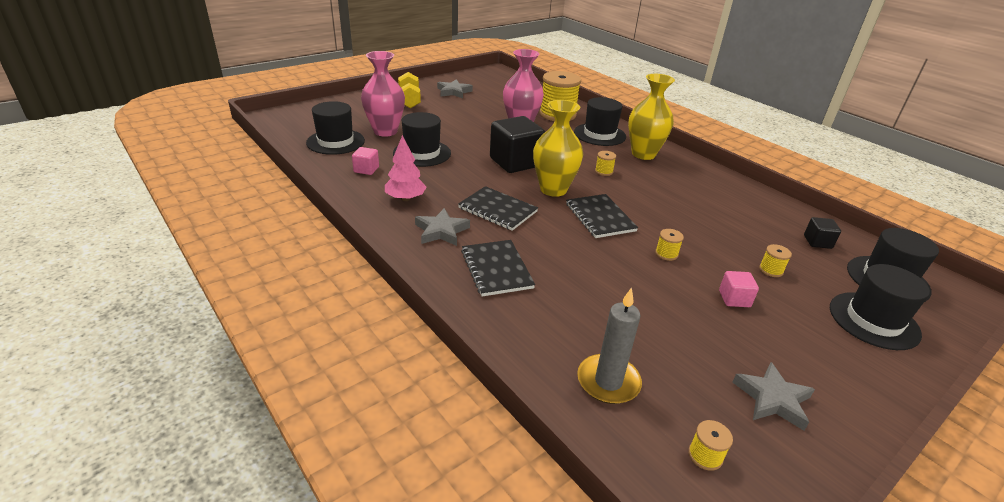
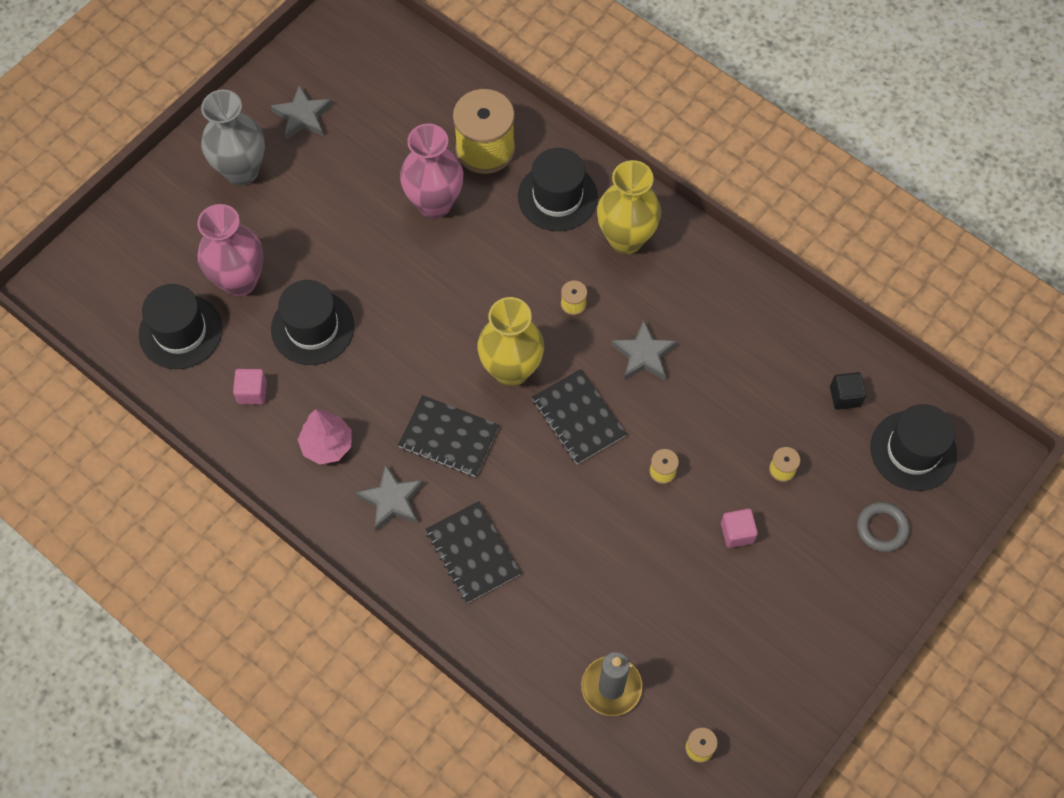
camera: 10 degrees left, 30 degrees up
yellow dumbbell [398,72,421,108] -> grey vase [201,90,265,185]
black cube [490,116,545,173] -> none
grey star [732,362,815,431] -> grey star moved to [611,321,677,380]
black hat [830,264,930,350] -> grey ring [857,502,909,552]

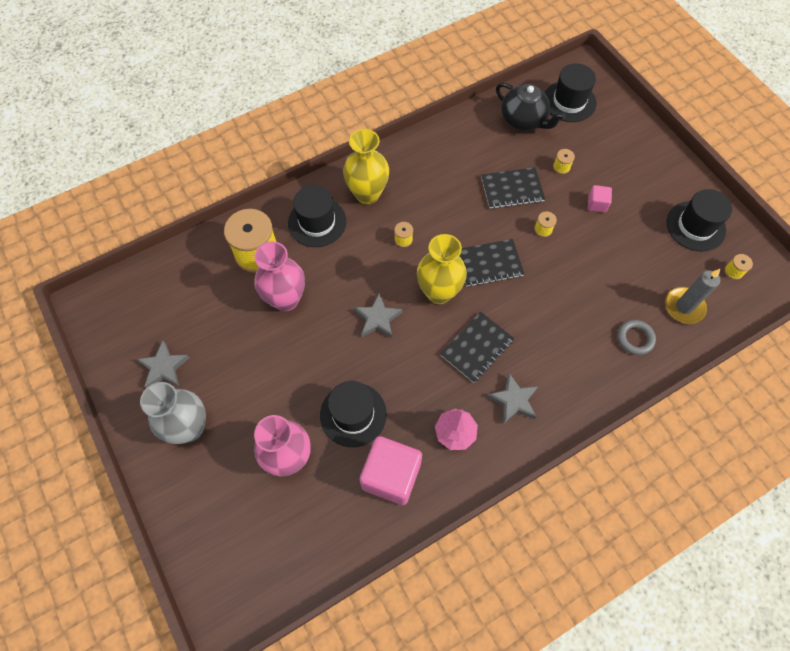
camera: 70 degrees left, 0 degrees up
black hat [139,284,222,369] -> black hat moved to [667,189,732,251]
pink cube [233,369,267,404] -> pink cube [360,436,422,505], size x2.11
black notebook [425,501,521,603] -> black notebook moved to [481,167,545,209]
grey star [611,321,677,380] -> grey star moved to [354,293,403,338]
black cube [830,372,866,410] -> black teapot [496,83,566,131]
grey ring [857,502,909,552] -> grey ring moved to [618,320,656,355]

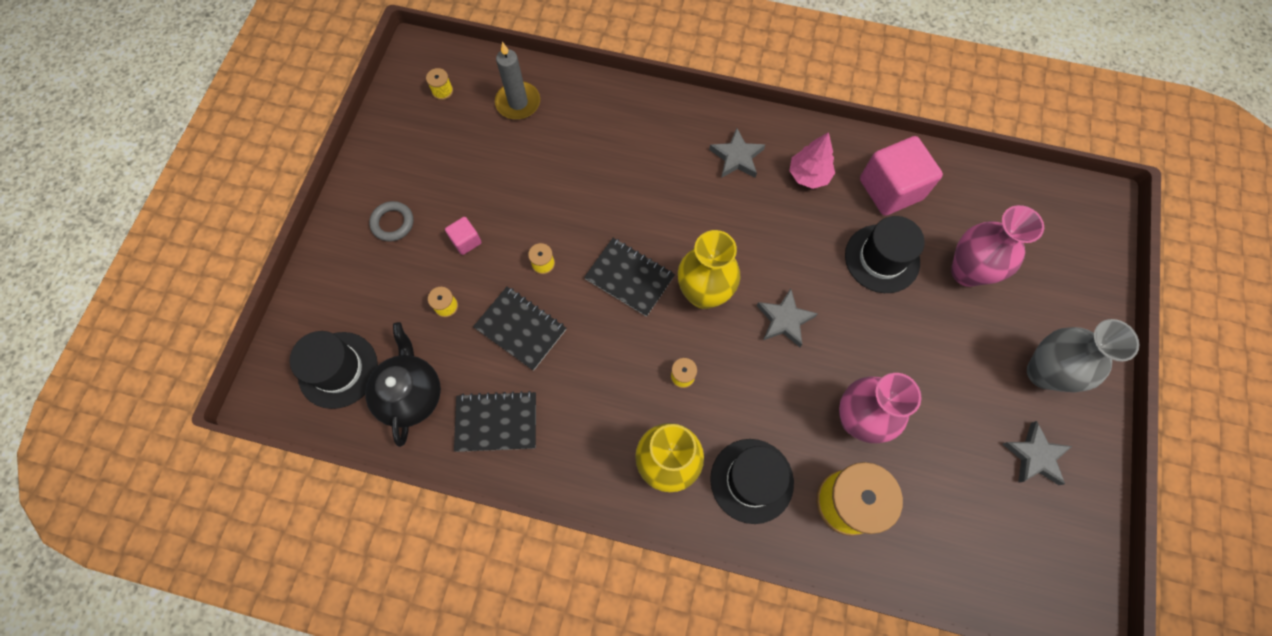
camera: 135 degrees left, 5 degrees up
black notebook [440,312,514,383] -> black notebook moved to [454,391,536,452]
grey ring [618,320,656,355] -> grey ring moved to [369,201,413,242]
black hat [667,189,732,251] -> none

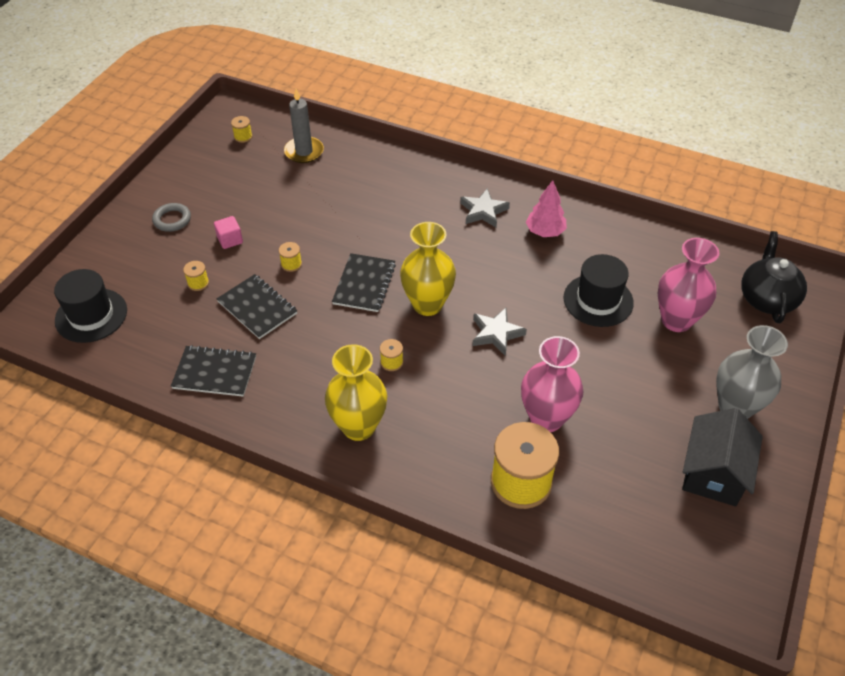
camera: 10 degrees right, 20 degrees down
black teapot [365,322,441,447] -> black teapot moved to [741,231,807,323]
black notebook [584,238,675,317] -> black notebook turned 60 degrees clockwise [332,253,396,312]
black hat [710,439,794,524] -> none
pink cube [860,136,943,216] -> none
grey star [1002,421,1072,485] -> black house [682,408,763,506]

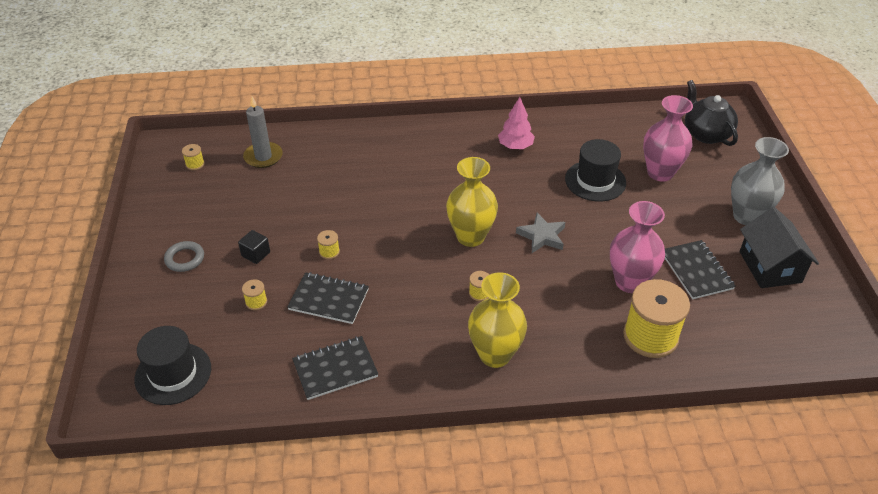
camera: 30 degrees left, 5 degrees down
pink cube [214,216,243,249] -> black cube [238,230,270,264]
black notebook [332,253,396,312] -> black notebook moved to [665,240,736,299]
grey star [460,188,510,227] -> none

